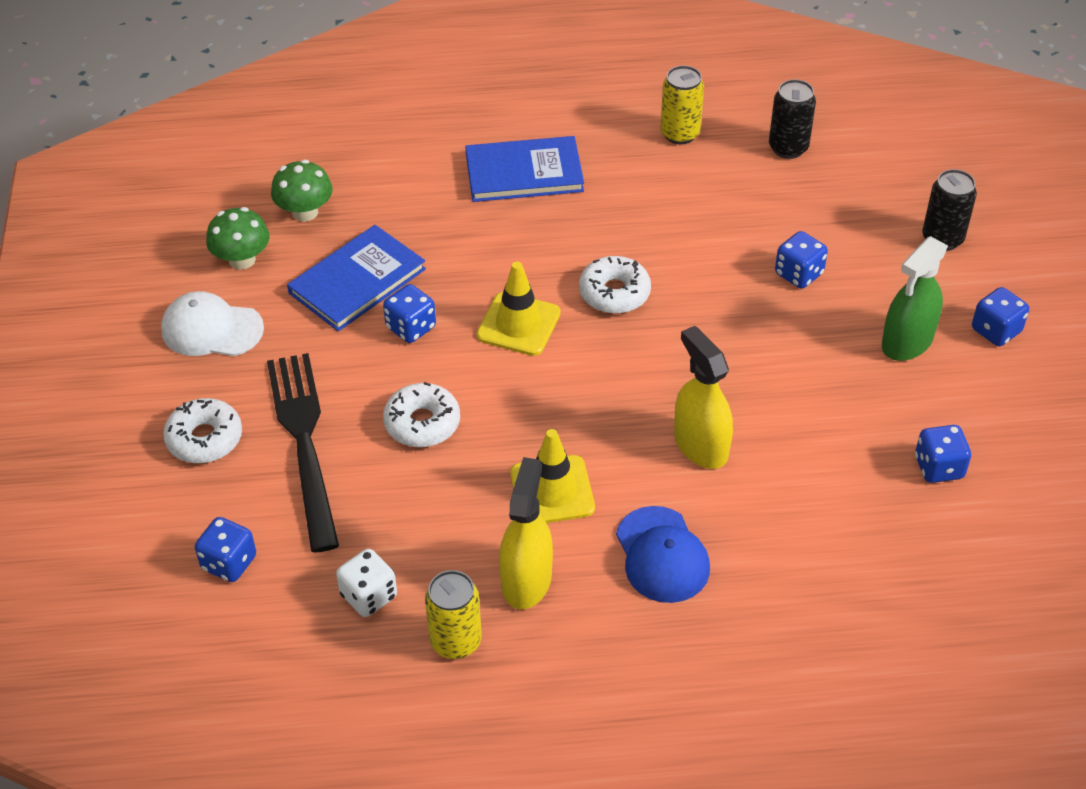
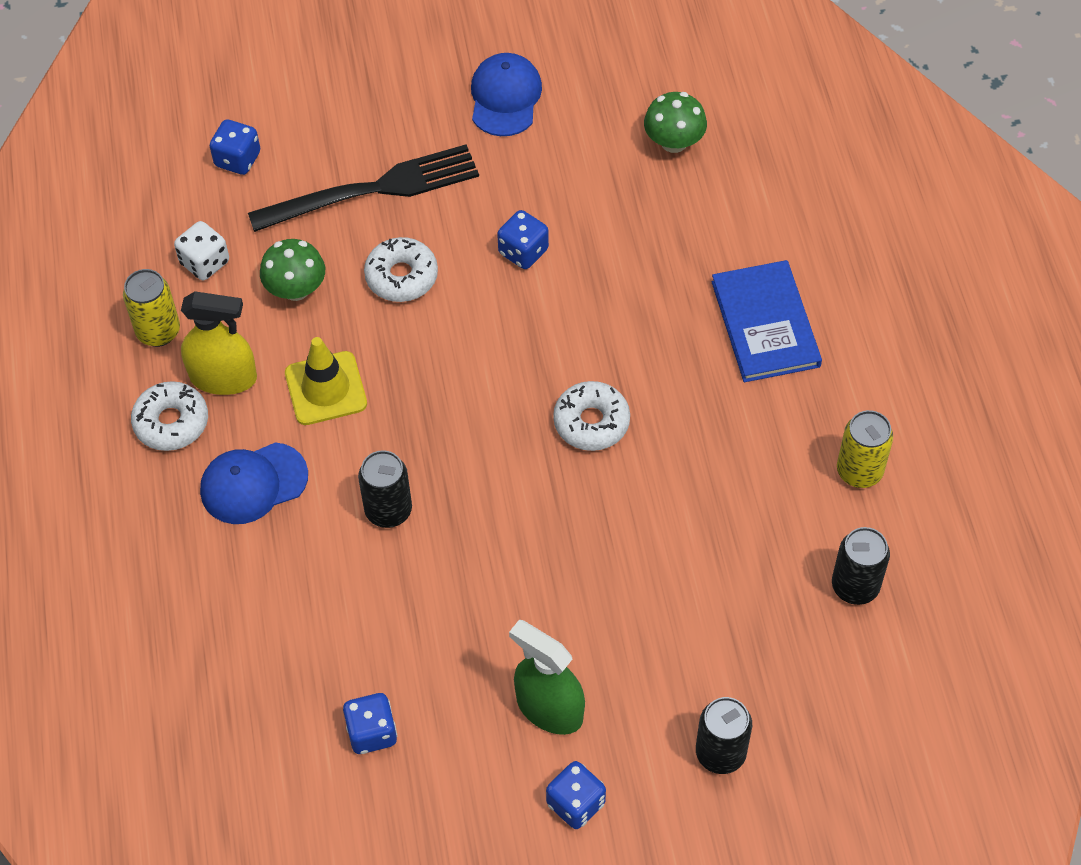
camera: 85 degrees right, 10 degrees up
white cap [161,291,264,356] -> blue cap [471,53,542,136]
white donut [163,398,242,463] -> white donut moved to [131,381,208,451]
green mushroom [206,207,270,270] -> green mushroom moved to [260,239,325,301]
blue book [287,225,426,331] -> none
yellow traffic cone [477,262,561,356] -> none
yellow spray bottle [674,326,733,469] -> black can [358,450,412,528]
blue dice [775,231,828,289] -> none

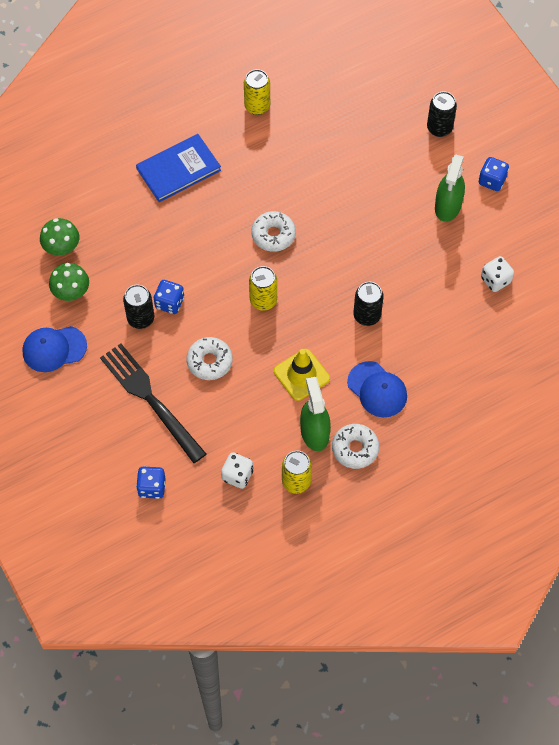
camera: 110 degrees left, 5 degrees up
yellow spray bottle [181,291,257,395] -> green spray bottle [300,377,331,451]
green mushroom [260,239,325,301] -> green mushroom moved to [49,263,89,301]
blue dice [343,693,397,754] -> white dice [481,256,514,292]
black can [832,527,890,605] -> black can moved to [123,285,154,329]
none -> yellow can [249,266,277,310]

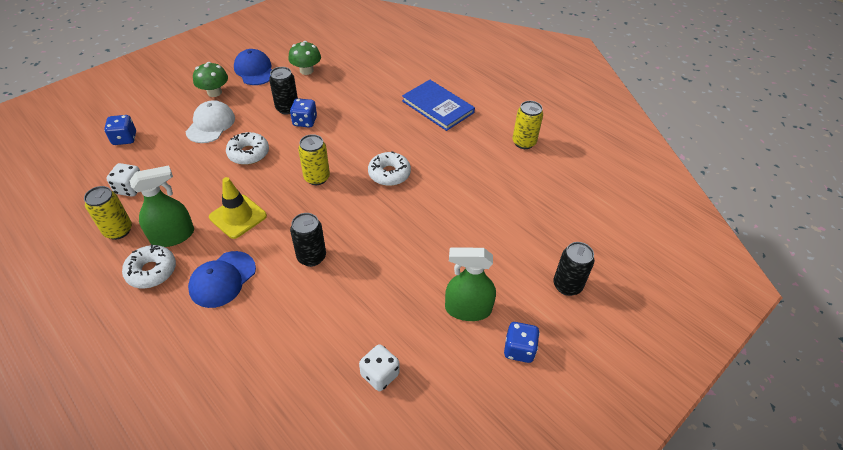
camera: 75 degrees right, 15 degrees down
green mushroom [40,218,79,256] -> green mushroom moved to [193,62,228,97]
black fork [100,343,206,463] -> white cap [186,100,235,143]

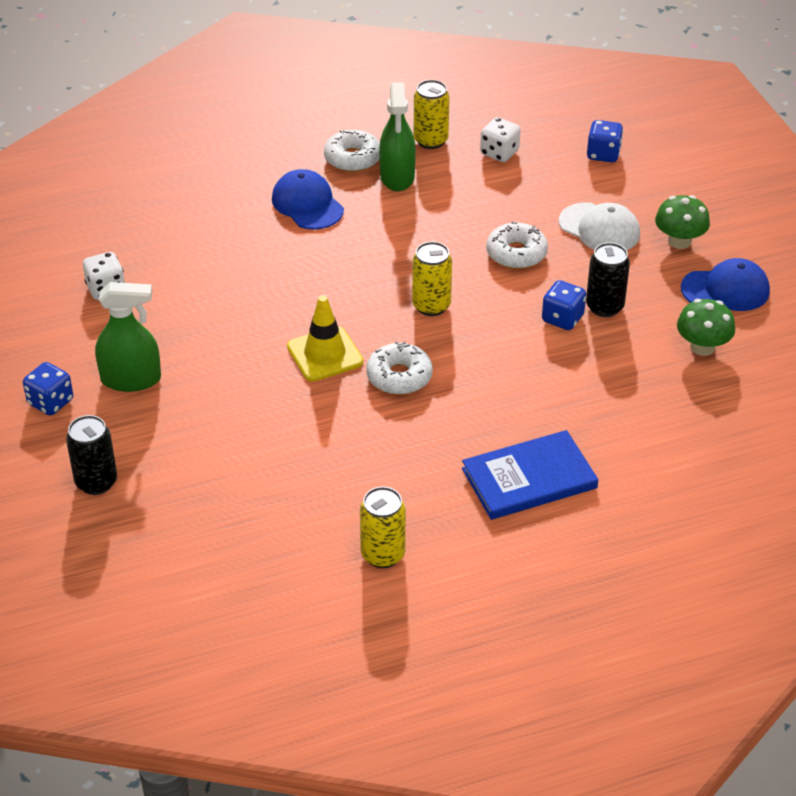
camera: 115 degrees right, 5 degrees down
yellow traffic cone [209,177,267,239] -> yellow traffic cone moved to [287,295,363,381]
black can [290,213,326,267] -> none
green spray bottle [445,248,496,321] -> green spray bottle turned 60 degrees clockwise [95,282,161,392]

